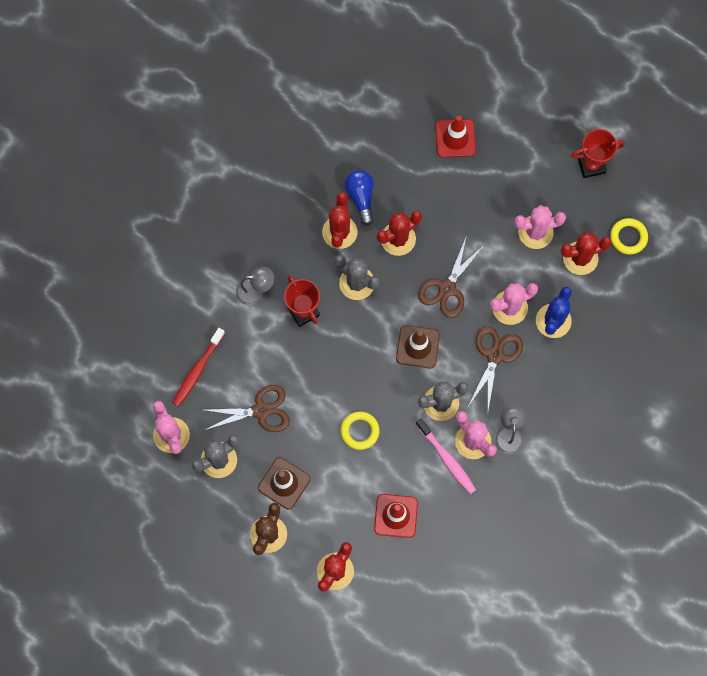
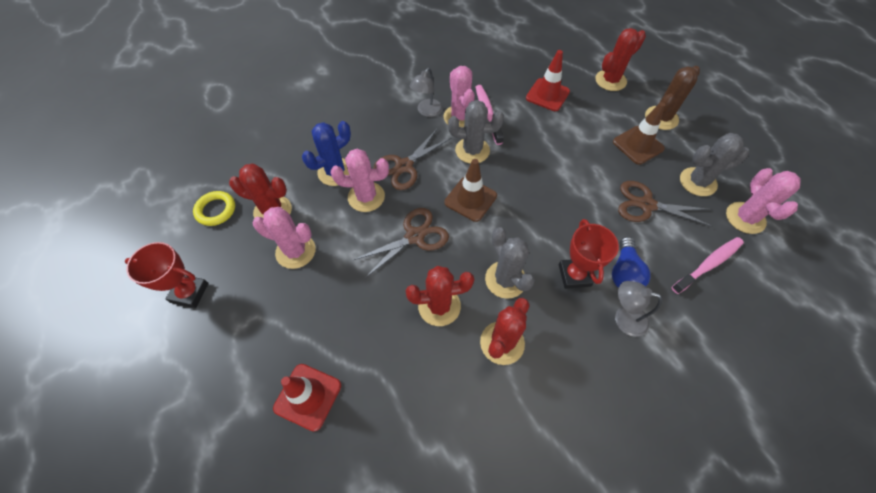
camera: 155 degrees left, 15 degrees down
red toothbrush [172,328,225,407] -> pink toothbrush [672,237,744,294]
yellow ring [341,412,380,450] -> none
blue light bulb [345,170,374,226] -> blue light bulb moved to [612,237,651,288]

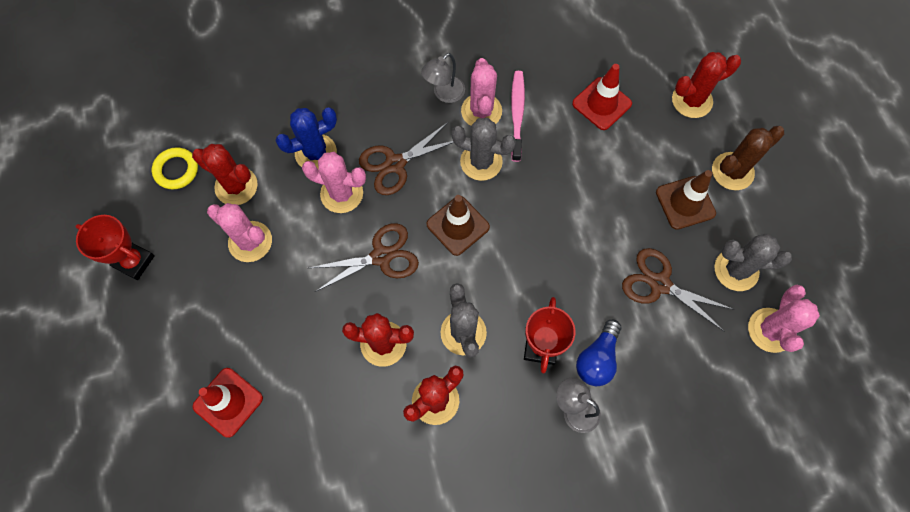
camera: 15 degrees right, 10 degrees up
pink toothbrush [672,237,744,294] -> none

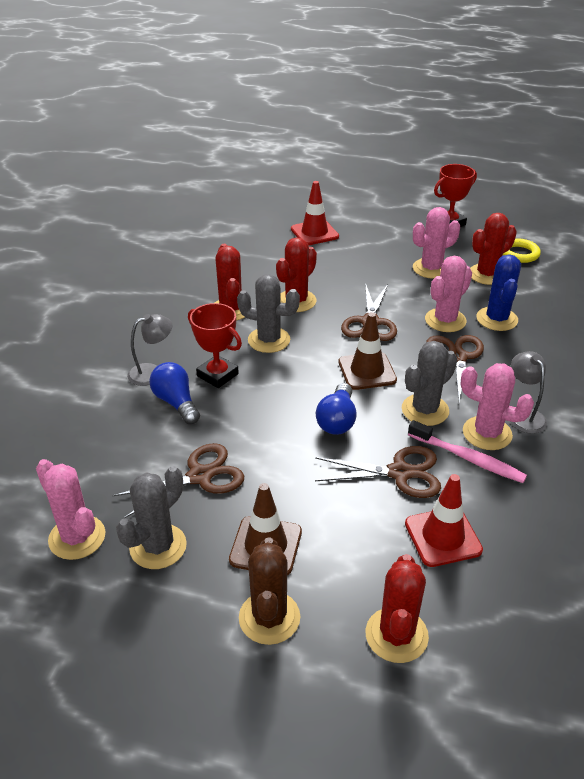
camera: 120 degrees right, 30 degrees down
none -> brown scissors [315,446,441,498]
none -> blue light bulb [316,383,357,435]

